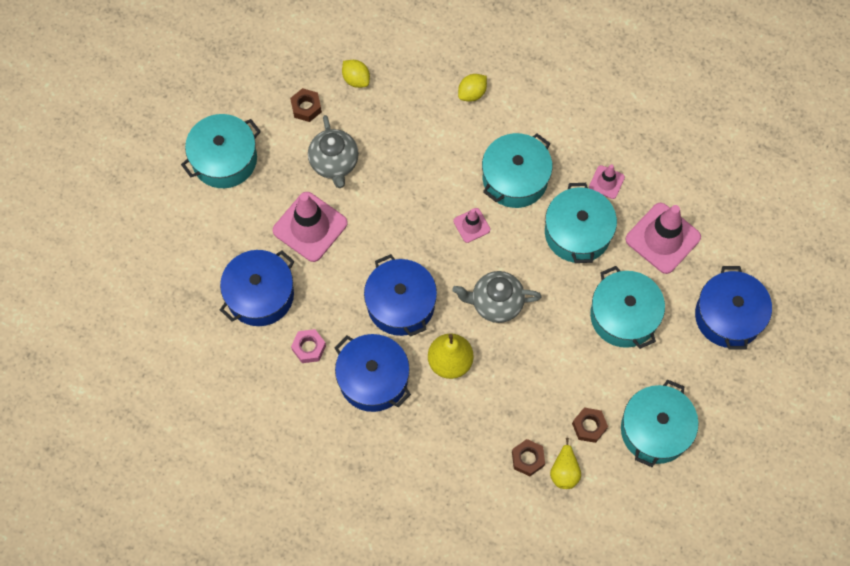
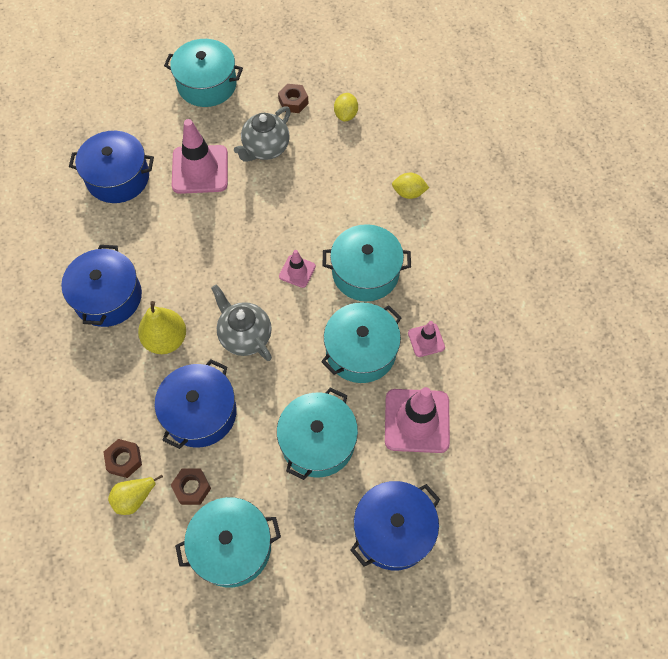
camera: 50 degrees right, 5 degrees down
pink nut [291,329,326,363] -> none
blue pot [364,254,437,337] -> blue pot moved to [155,359,237,449]

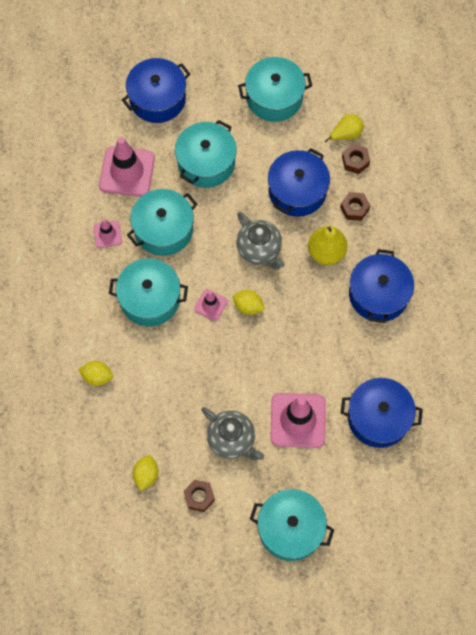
camera: 175 degrees left, 5 degrees up
brown nut [171,468,211,505] -> brown nut moved to [340,192,370,221]
grey teapot [234,106,291,162] -> grey teapot turned 90 degrees clockwise [201,407,264,461]
none -> yellow lemon [233,290,265,315]

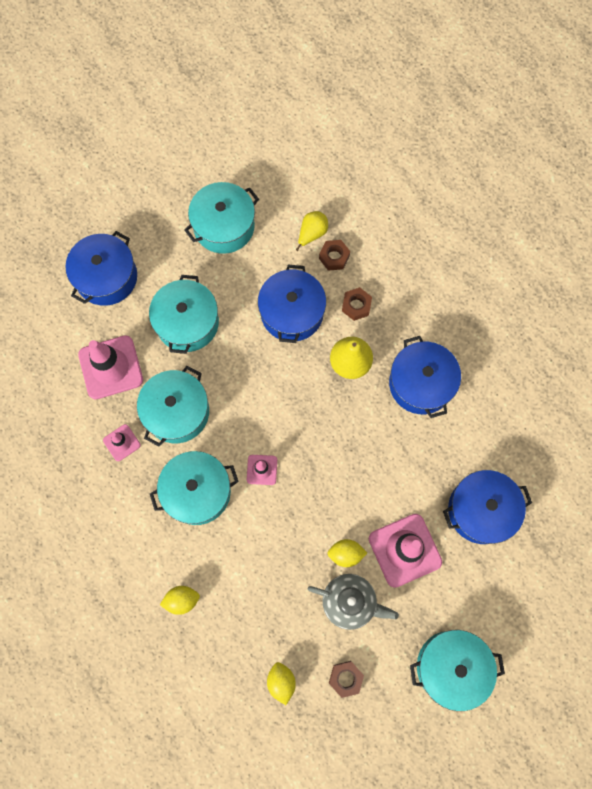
camera: 25 degrees left, 5 degrees up
yellow lemon [233,290,265,315] -> yellow lemon moved to [327,539,367,567]
grey teapot [236,212,285,270] -> none

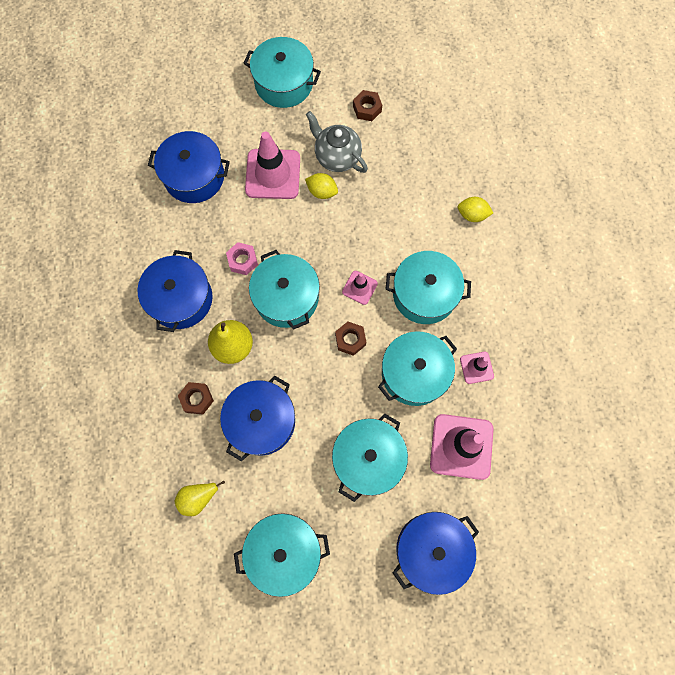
camera: 155 degrees left, 0 degrees up
yellow lemon [267,662,296,705] -> none
brown nut [319,240,350,271] -> brown nut moved to [335,322,366,356]
none -> pink nut [226,242,258,275]
none -> turquoise pot [249,250,320,330]

